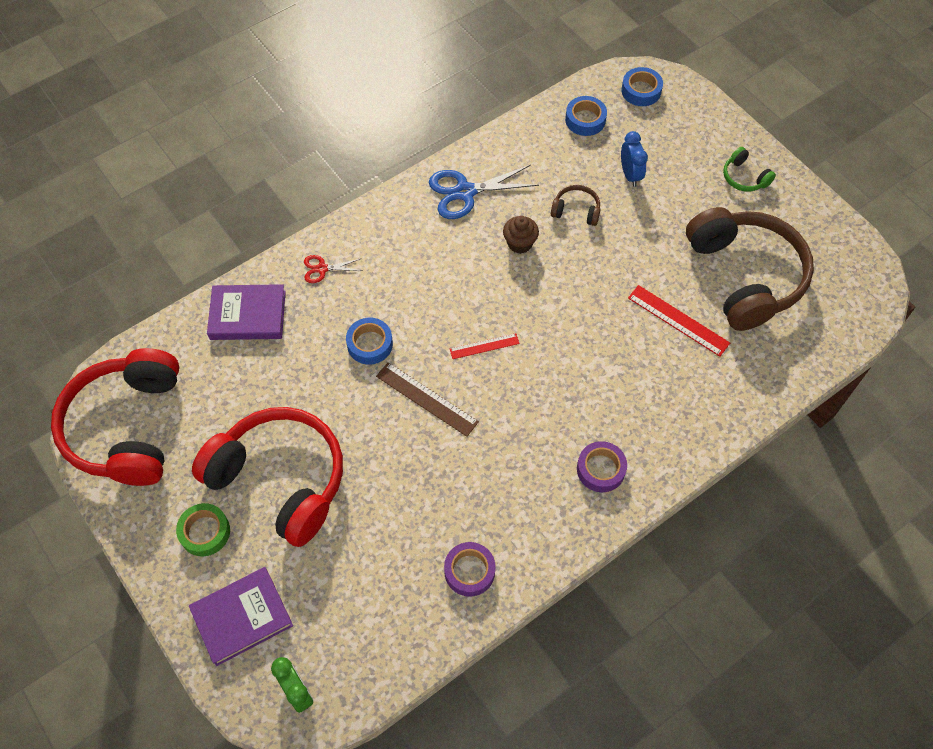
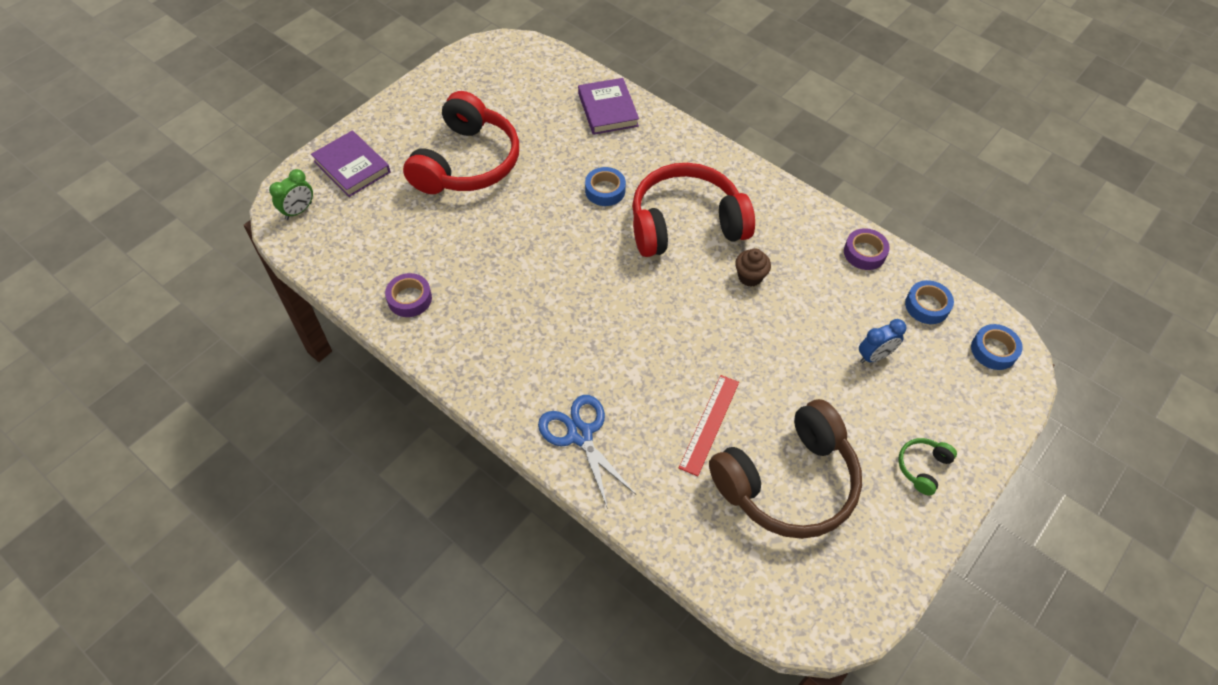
camera: 75 degrees right, 5 degrees down
red headphones [51,348,179,486] -> red headphones moved to [632,163,755,257]
green tape [176,503,230,557] -> none
red scissors [304,255,362,283] -> none
brown ruler [376,362,479,437] -> none
blue scissors [429,165,539,219] -> blue scissors moved to [538,395,636,509]
red ruler [450,333,519,359] -> none
brown headphones [551,185,601,226] -> none
purple tape [577,441,627,492] -> purple tape moved to [844,228,890,270]

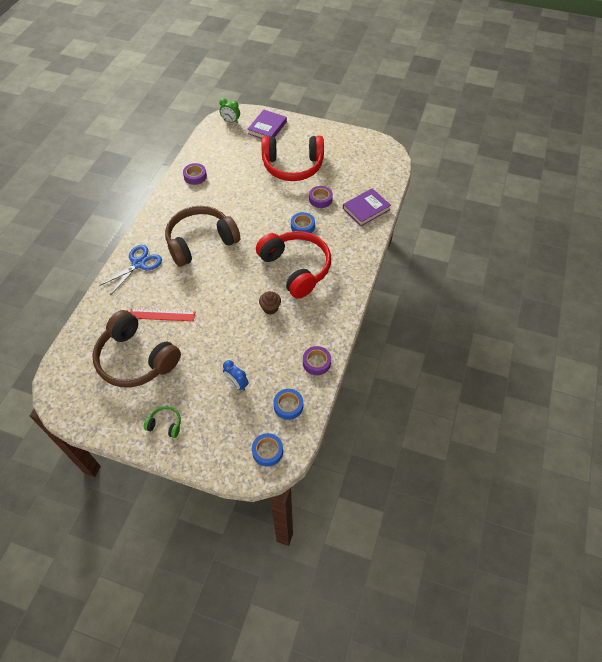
camera: 70 degrees right, 0 degrees up
none -> brown headphones [165,206,240,267]
none -> purple tape [309,186,333,208]

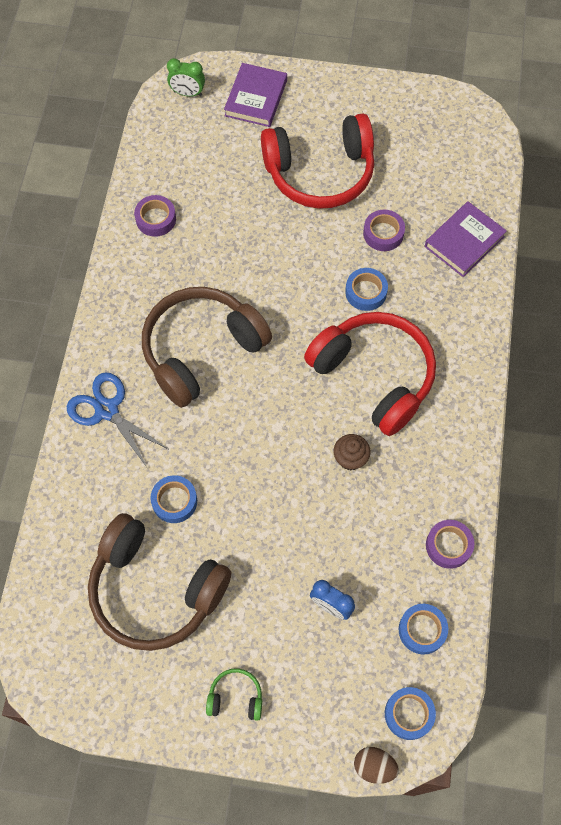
camera: 10 degrees left, 10 degrees up
blue scissors [99,245,162,296] -> blue scissors turned 75 degrees counterclockwise [67,372,168,467]
red ruler [130,309,195,321] -> blue tape [150,475,197,523]
none -> brown egg [354,747,399,784]

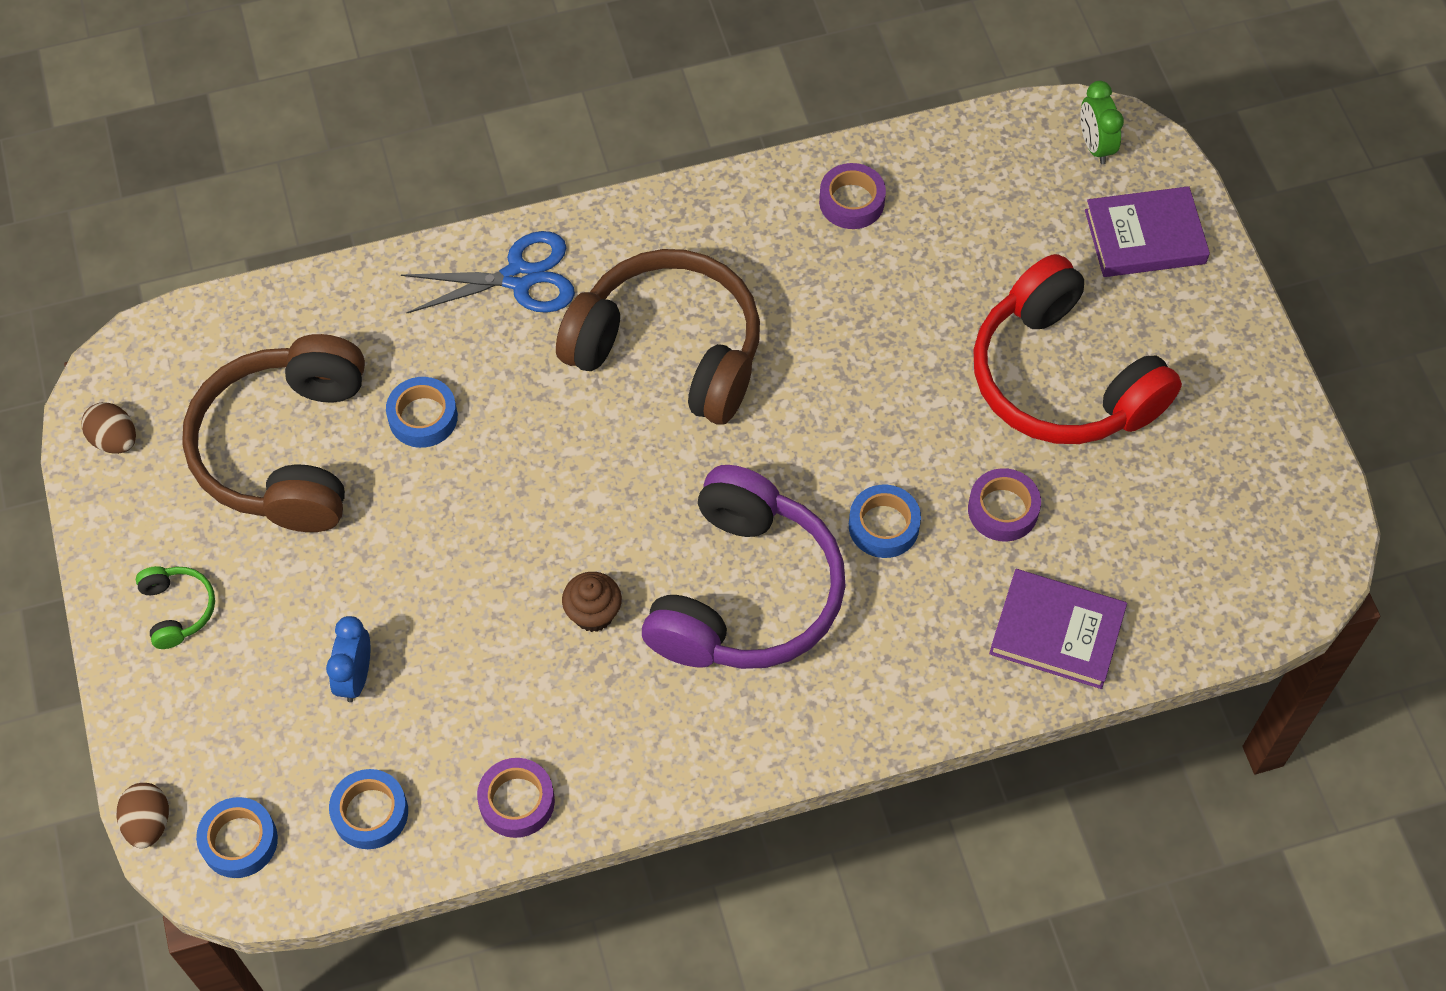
camera: 65 degrees right, 5 degrees down
blue scissors [67,372,168,467] -> blue scissors turned 60 degrees clockwise [401,231,575,314]
red headphones [304,312,436,436] -> purple headphones [642,465,846,669]
none -> brown egg [81,402,136,454]

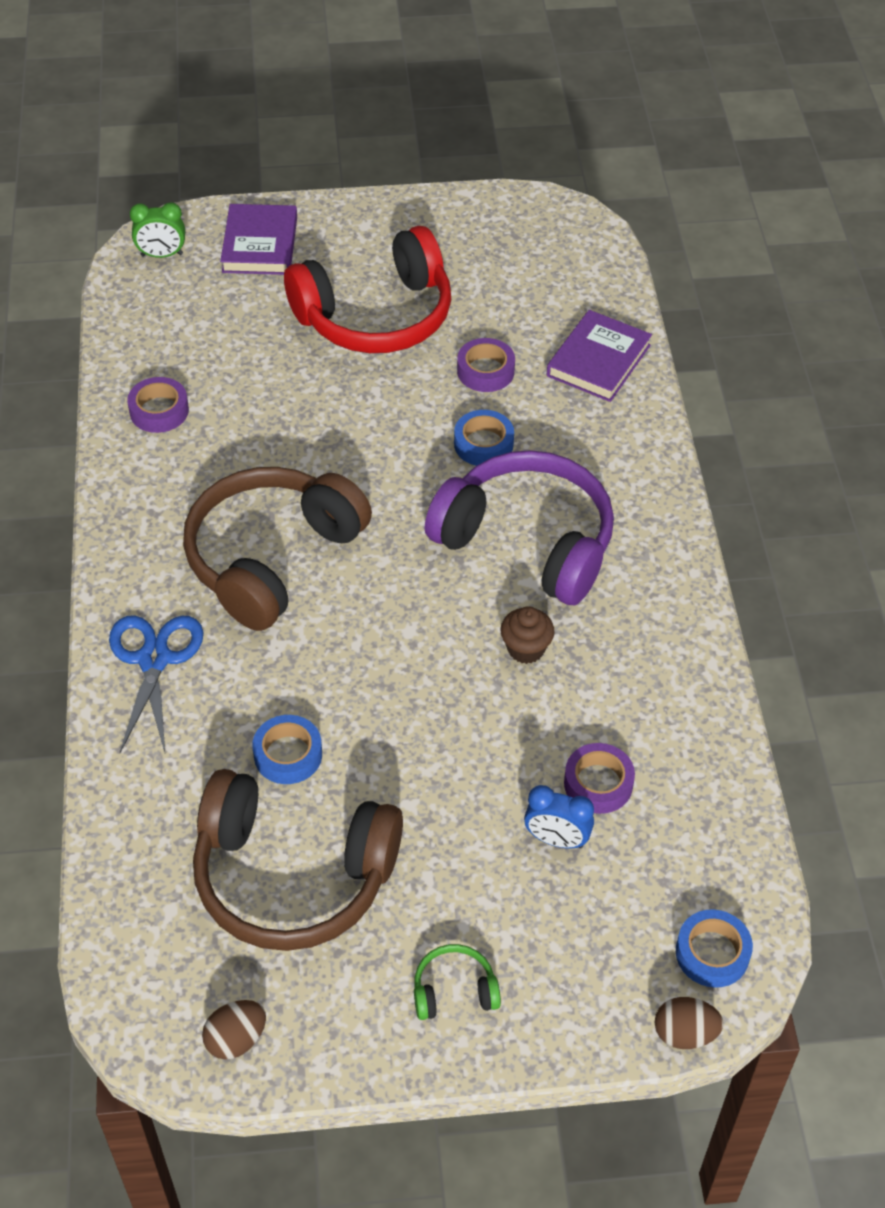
camera: 80 degrees left, 10 degrees down
blue tape [329,769,408,849] -> none
purple tape [477,758,555,838] -> purple tape moved to [564,743,635,814]

